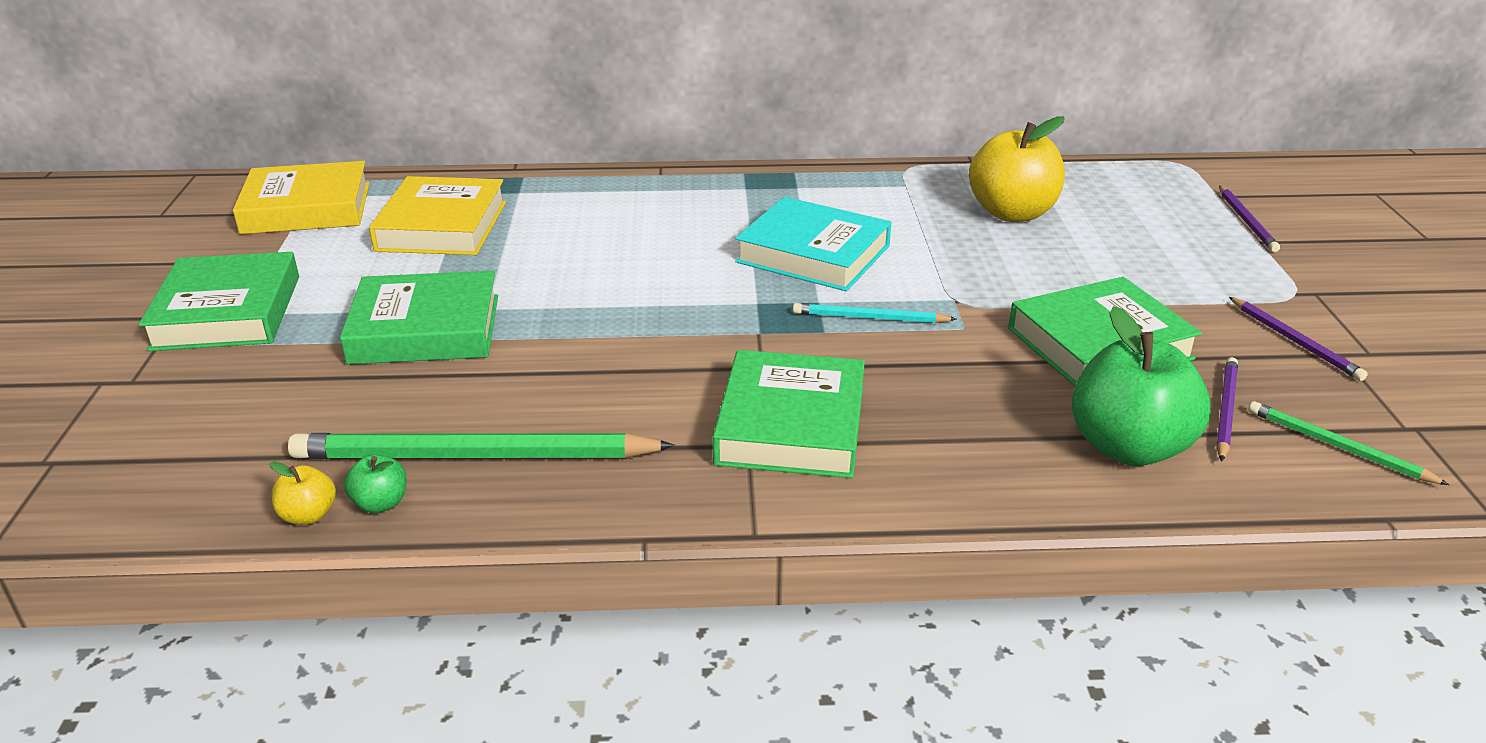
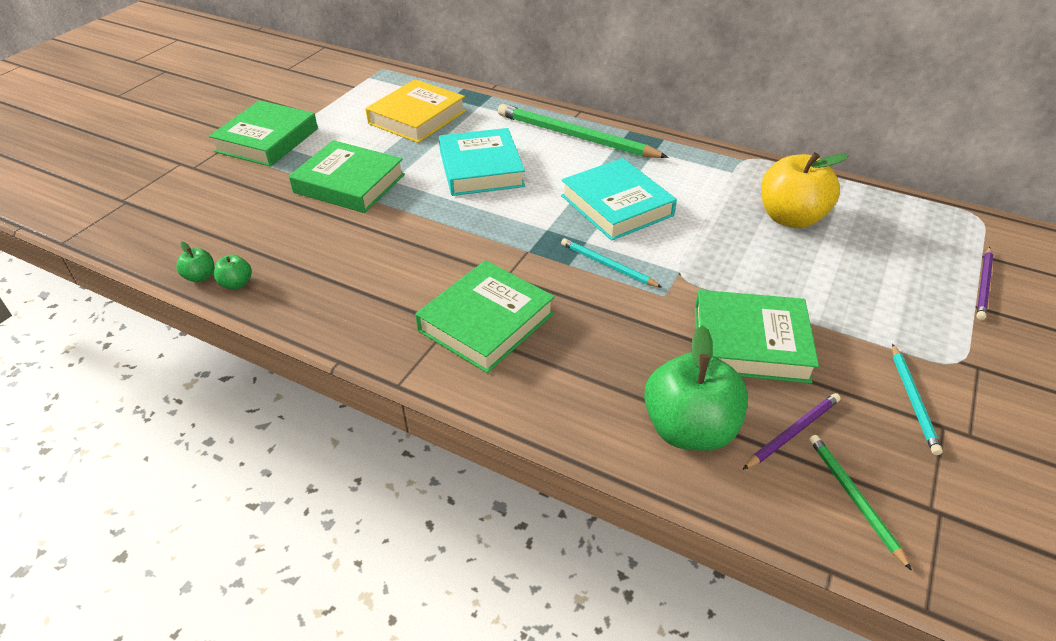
camera: 30 degrees right, 10 degrees up
yellow book [233,161,369,235] -> none
yellow apple [270,462,336,525] -> green apple [176,242,214,282]
green pencil [288,433,675,459] -> green pencil moved to [498,104,668,158]
purple pencil [1229,297,1368,381] -> turquoise pencil [892,344,943,455]
none -> turquoise book [439,128,525,196]

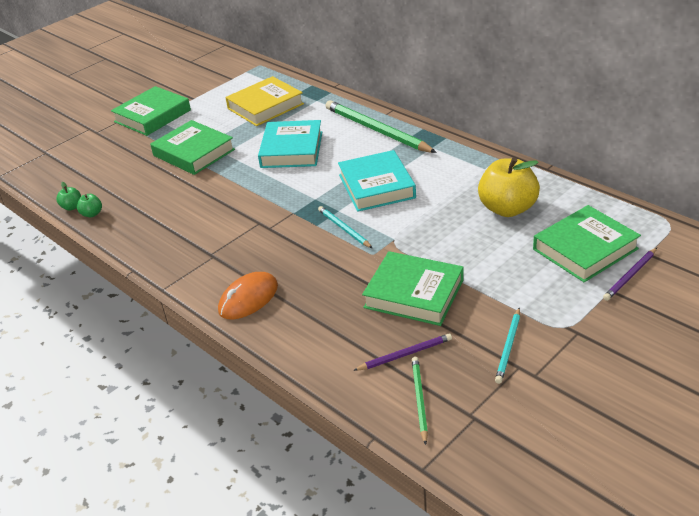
camera: 20 degrees right, 5 degrees down
green book [415,260,555,373] -> green book moved to [533,205,641,282]
green apple [644,325,748,451] -> none
none -> orange mouse [218,272,278,319]

